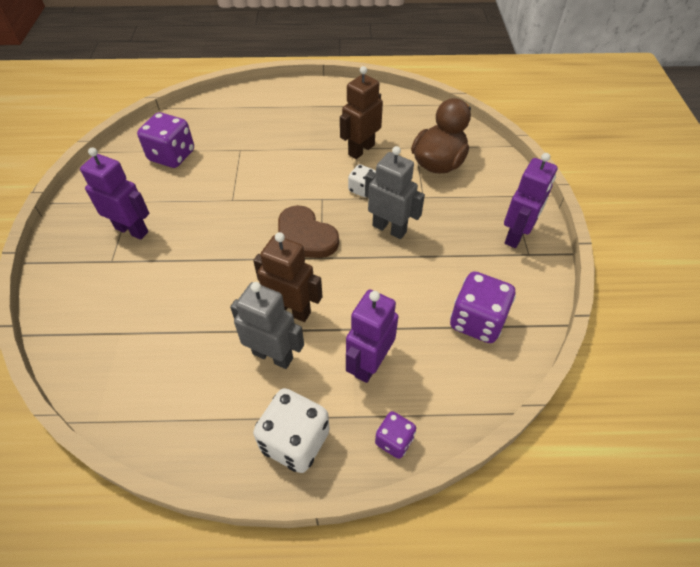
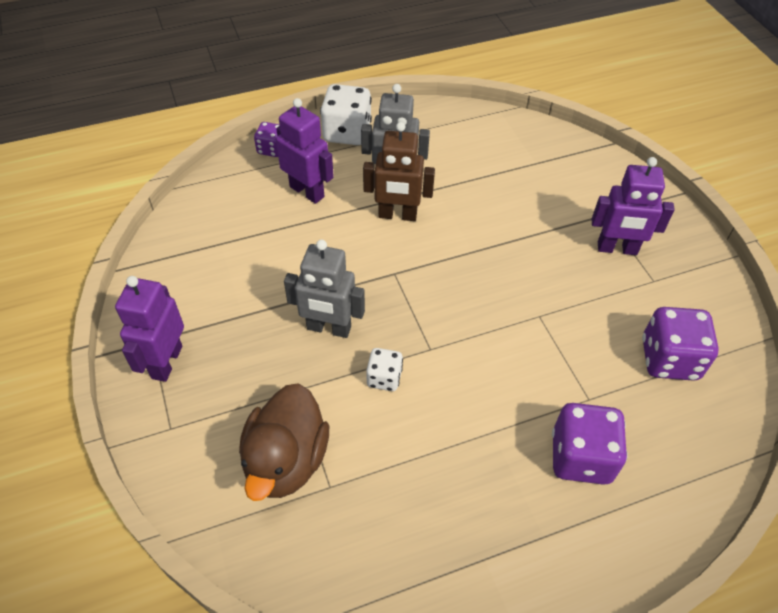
camera: 160 degrees right, 0 degrees up
brown heart [278,205,339,258] -> none
brown robot [340,66,383,159] -> none
purple robot [346,289,399,383] -> purple robot turned 60 degrees counterclockwise [276,98,334,204]
purple dice [450,271,516,343] -> purple dice moved to [552,403,628,485]

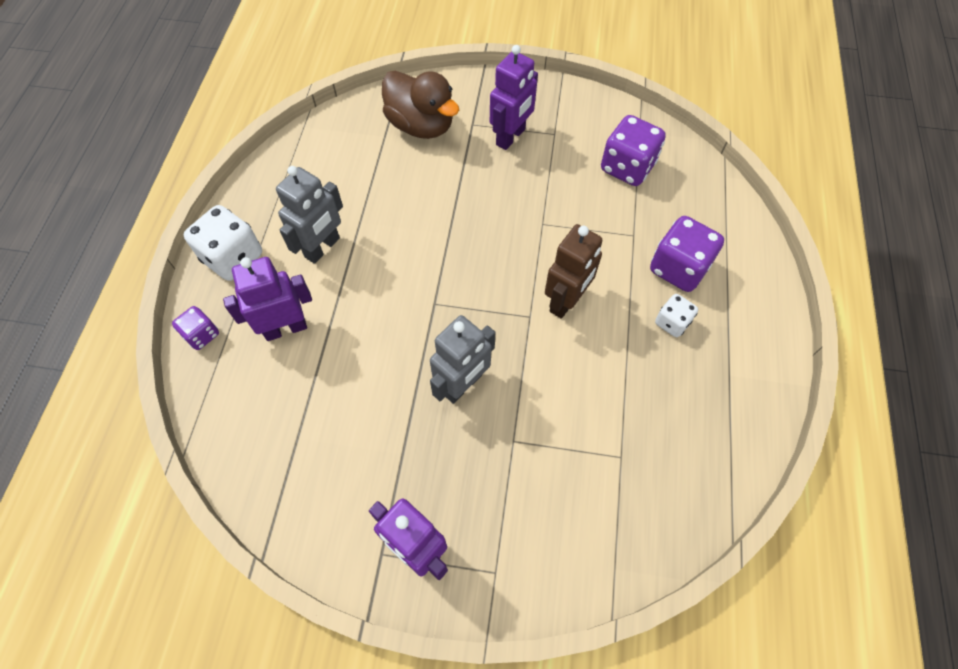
camera: 60 degrees left, 10 degrees up
brown duck [239,383,329,501] -> brown duck moved to [382,71,459,139]
brown robot [363,122,435,221] -> brown robot moved to [545,224,602,319]
white dice [366,348,403,391] -> white dice moved to [655,294,698,337]

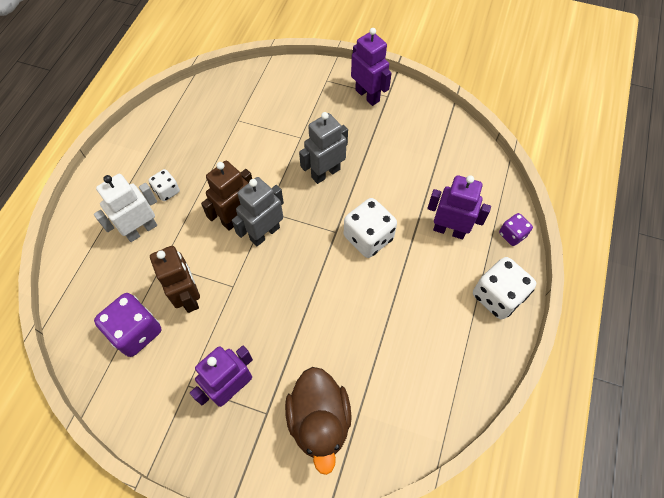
camera: 170 degrees left, 0 degrees up
purple robot [223,257,312,341] -> purple robot turned 150 degrees counterclockwise [427,175,491,239]
grey robot [276,166,343,264] -> grey robot moved to [232,177,284,246]
brown duck [382,71,459,139] -> brown duck turned 150 degrees counterclockwise [285,367,352,475]
purple dice [650,216,724,292] -> white robot [94,174,157,242]
none -> brown robot [150,246,200,313]
none -> white dice [344,198,397,258]

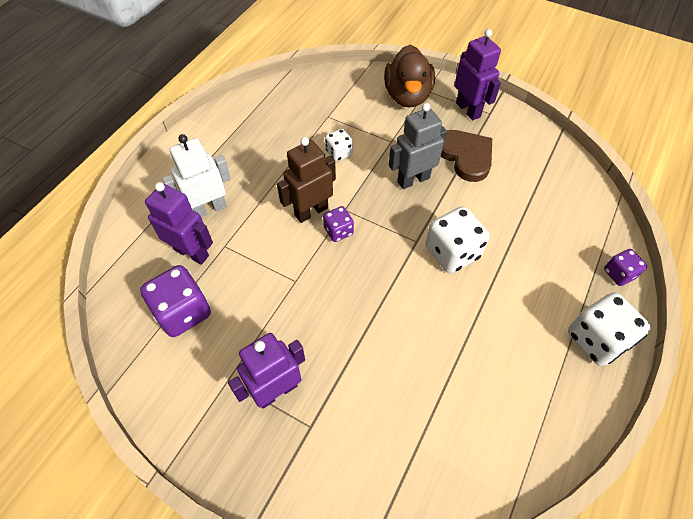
camera: 10 degrees right, 5 degrees down
white dice [148,169,180,201] -> white dice moved to [325,129,353,162]
brown robot [150,246,200,313] -> none
grey robot [232,177,284,246] -> purple dice [323,206,354,242]
brown duck [285,367,352,475] -> brown duck moved to [384,45,435,107]
purple robot [427,175,491,239] -> purple robot moved to [145,182,213,265]
none -> brown heart [441,130,492,182]

